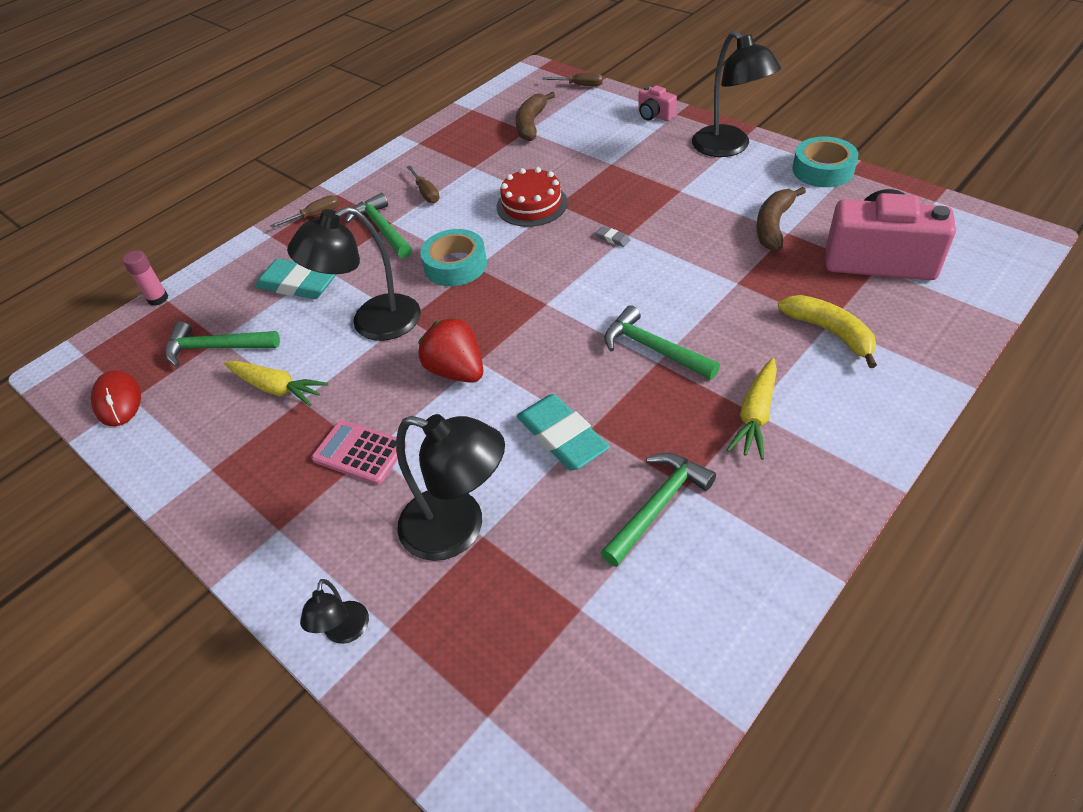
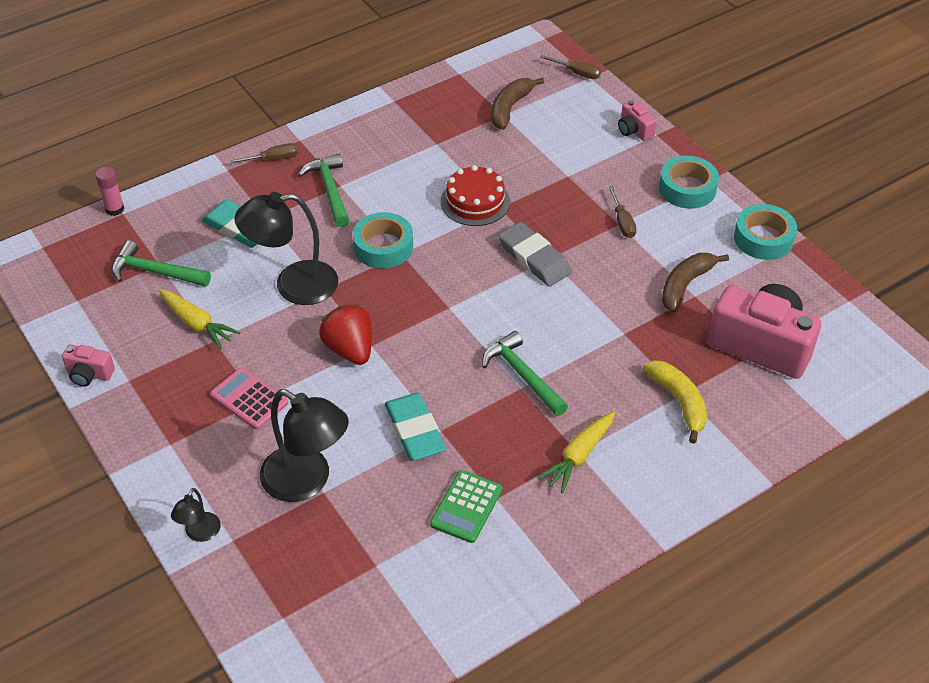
camera: 10 degrees right, 0 degrees up
red mouse [91,370,141,426] -> none
brown screwdriver [407,165,440,203] -> brown screwdriver moved to [608,186,637,238]
grey eraser [596,226,630,247] -> grey eraser [498,222,572,287], size x2.49
green hammer [600,453,716,567] -> green calculator [430,470,502,543]
black lamp [692,31,781,157] -> turquoise tape [659,156,719,209]
none -> pink camera [62,344,115,387]

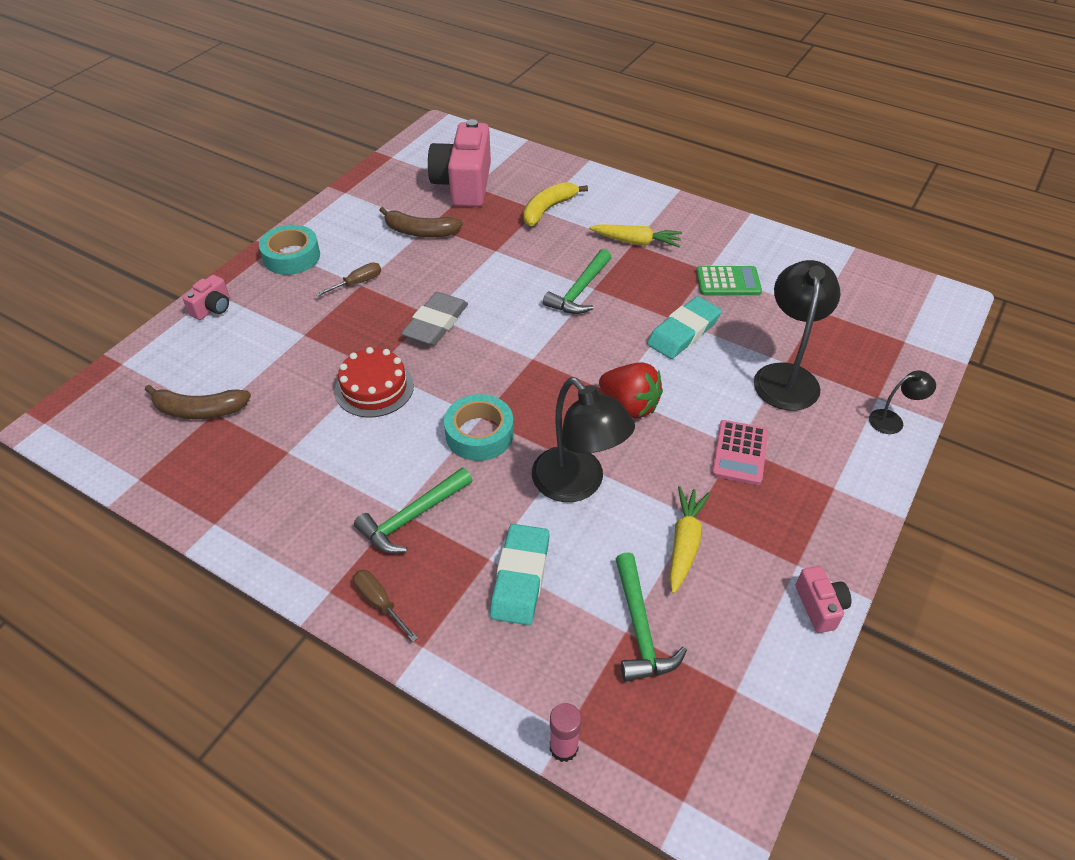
camera: 115 degrees left, 0 degrees up
red strawberry [319,305,372,365] -> red strawberry turned 90 degrees counterclockwise [599,362,663,419]
brown screwdriver [540,55,601,79] -> none
turquoise tape [734,204,797,260] -> none

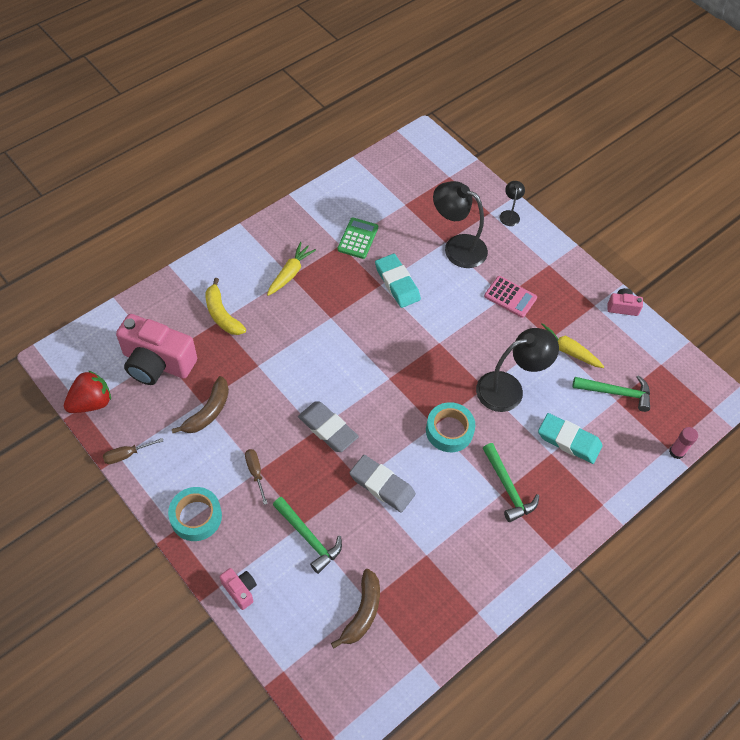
camera: 75 degrees left, 10 degrees up
red cake [335,347,414,418] -> grey eraser [349,455,416,512]
brown screwdriver [353,570,418,642] -> brown screwdriver moved to [103,438,163,464]
green hammer [543,249,611,314] -> green hammer moved to [273,497,342,574]
red strawberry [599,362,663,419] -> red strawberry moved to [64,370,111,413]

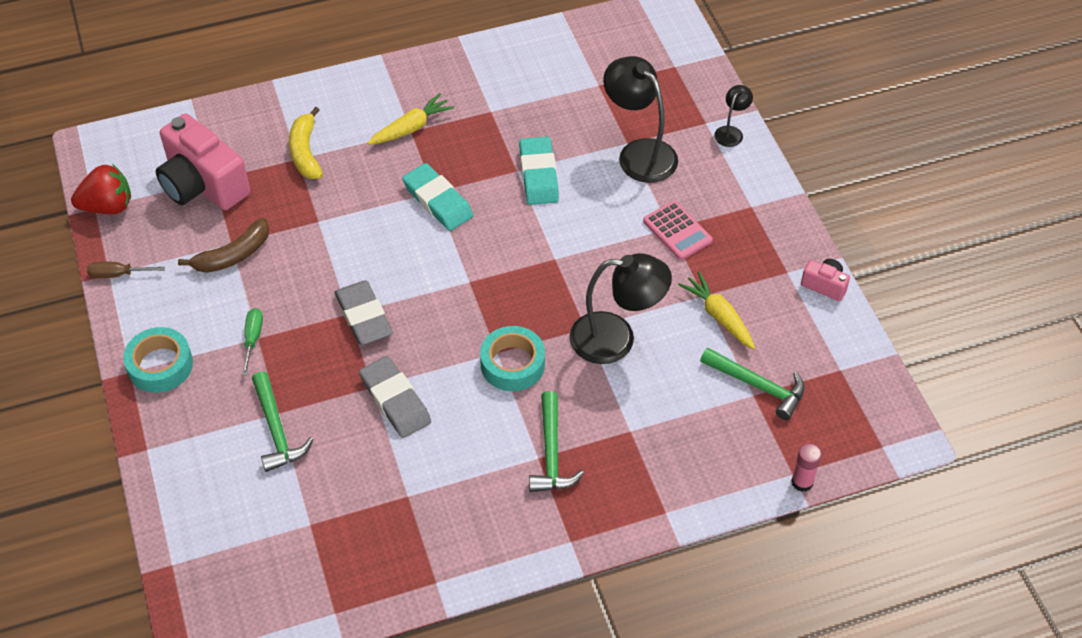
camera: 25 degrees right, 5 degrees down
pink camera [219,568,257,610] -> none
brown screwdriver [245,449,268,505] -> green screwdriver [242,308,263,376]
brown banana [331,569,380,648] -> none
green calculator [337,218,378,259] -> none
turquoise eraser [538,413,603,464] -> turquoise eraser moved to [402,163,474,231]

